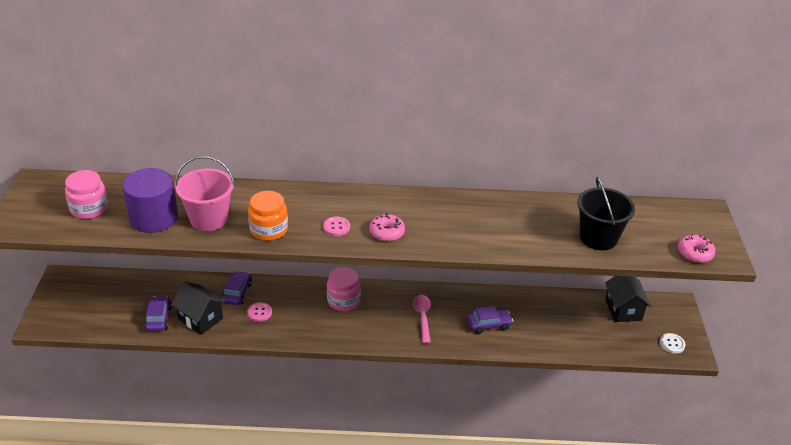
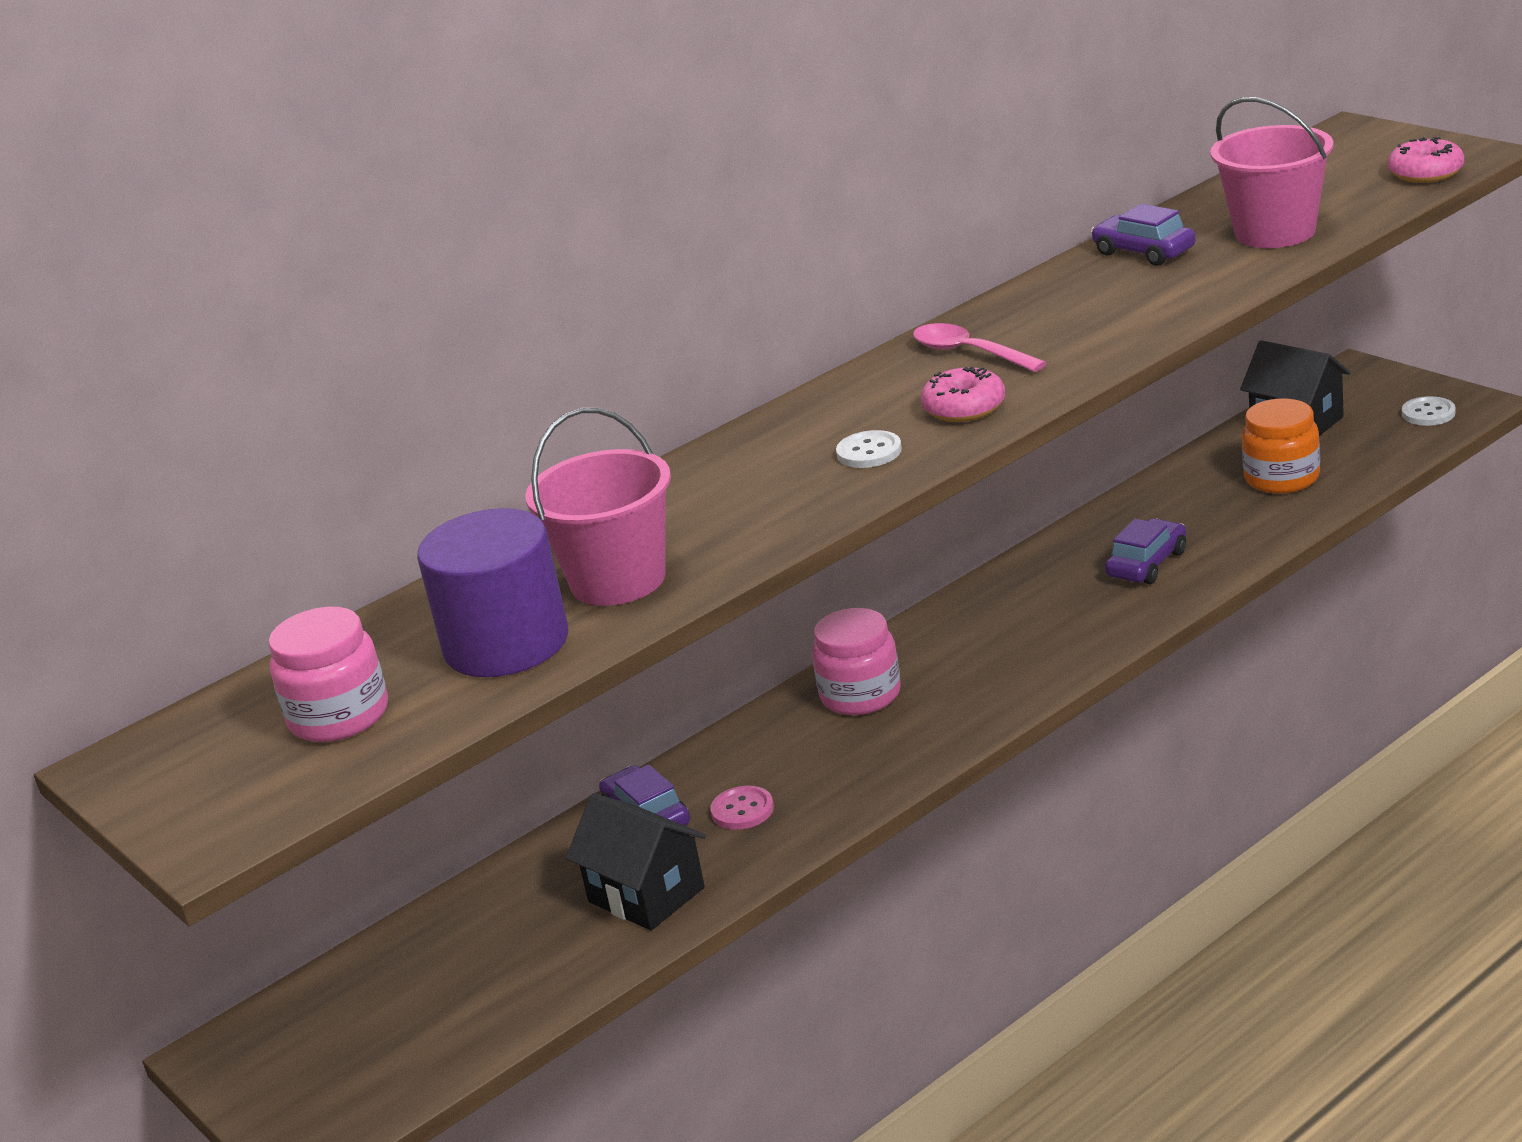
camera: 35 degrees left, 10 degrees down
purple car [144,296,172,331] -> purple car moved to [1091,204,1196,266]
black house [171,282,226,335] -> black house turned 45 degrees clockwise [566,793,706,931]
orange jar [248,191,288,241] -> orange jar moved to [1242,398,1320,494]
pink button [323,217,350,236] -> white button [836,430,902,468]
pink spoon [413,295,431,344] -> pink spoon moved to [913,323,1047,372]
black bucket [577,177,635,250] -> pink bucket [1210,97,1333,248]

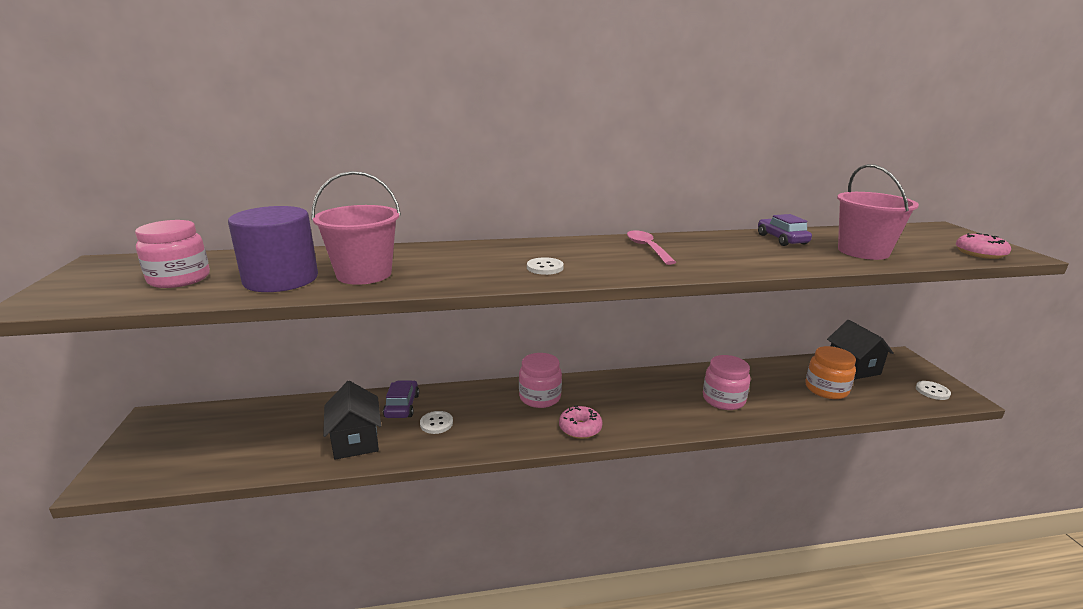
camera: 25 degrees right, 5 degrees down
pink button [710,786,774,830] -> white button [420,411,453,434]
pink donut [921,366,1005,422] -> pink donut moved to [559,405,603,439]
purple car [1105,518,1186,584] -> pink jar [703,355,751,410]

